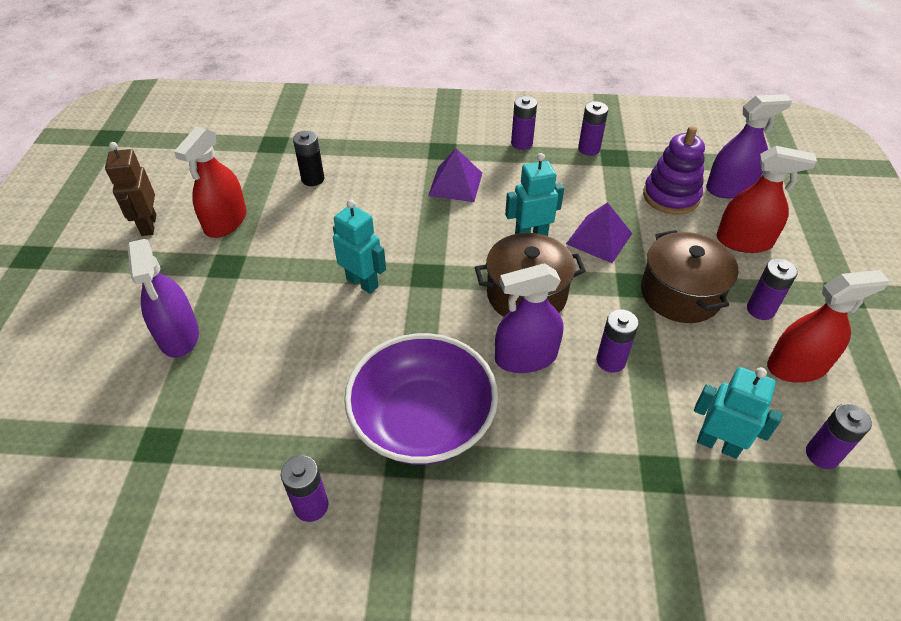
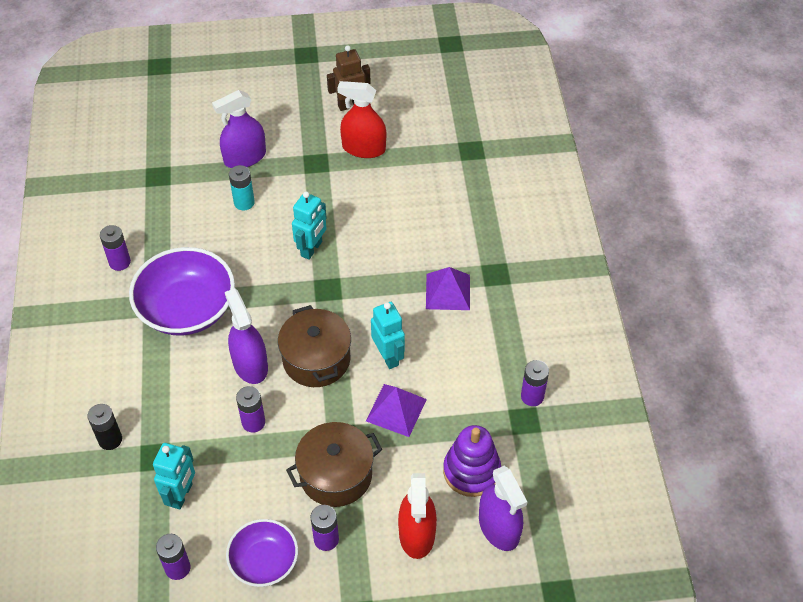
camera: 80 degrees right, 5 degrees up
black battery [293,131,324,186] -> black battery moved to [87,404,122,450]
purple battery [511,96,537,150] -> none
red spray bottle [767,270,889,382] -> purple bowl [226,519,298,587]
none -> turquoise battery [229,165,255,210]

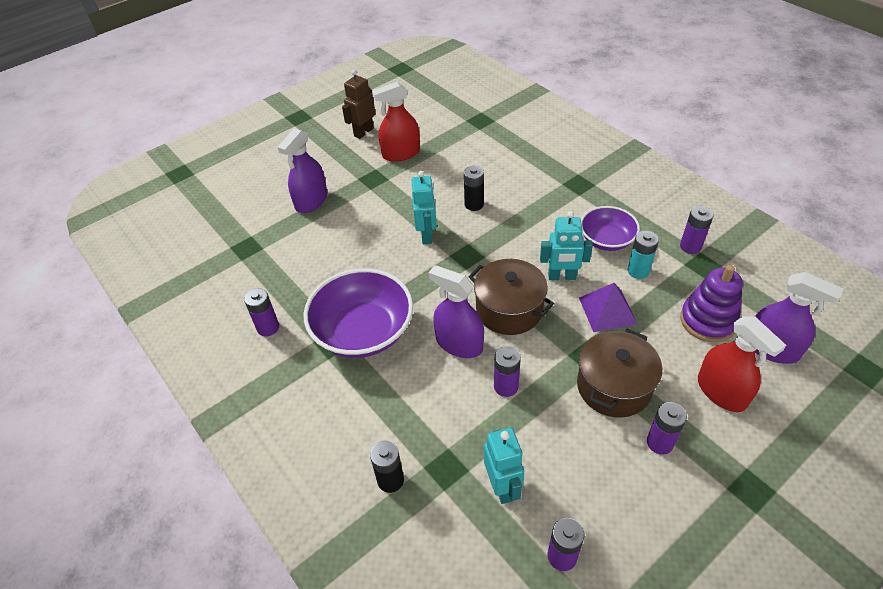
camera: 30 degrees left, 5 degrees down
purple bowl [226,519,298,587] -> purple bowl moved to [581,206,640,251]
turquoise battery [229,165,255,210] -> turquoise battery moved to [628,231,659,279]
turquoise robot [371,302,405,369] -> turquoise robot turned 150 degrees clockwise [540,211,593,280]
purple pyramid [426,267,470,310] -> none
none -> black battery [464,165,484,211]

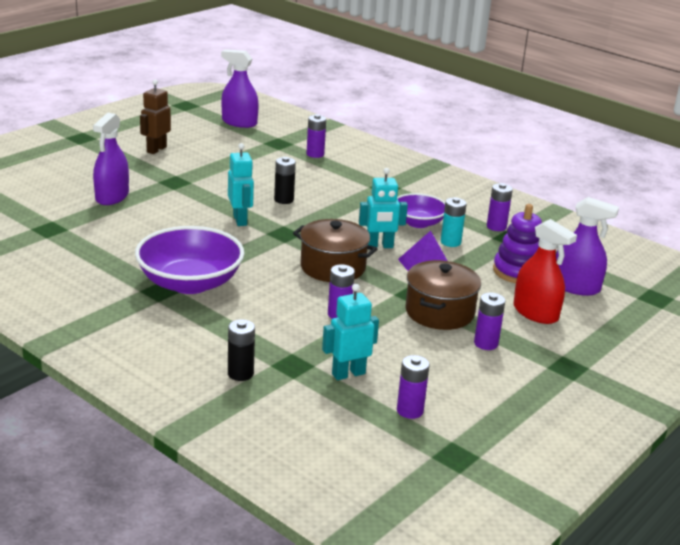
camera: 15 degrees left, 20 degrees down
purple battery [244,288,279,337] -> purple battery moved to [306,114,326,158]
red spray bottle [372,82,420,162] -> none
purple spray bottle [428,265,484,358] -> purple spray bottle moved to [221,49,259,128]
turquoise robot [484,428,524,504] -> turquoise robot turned 90 degrees counterclockwise [322,284,379,380]

